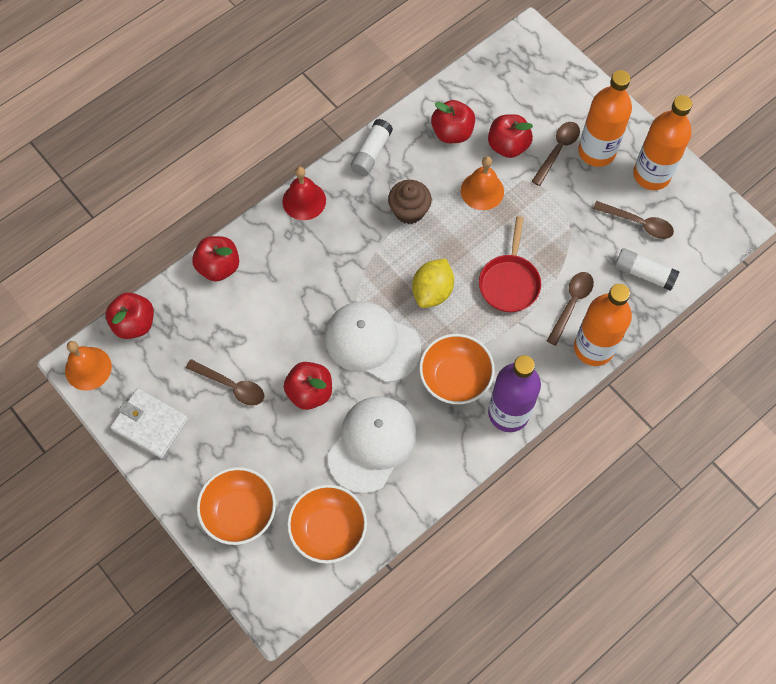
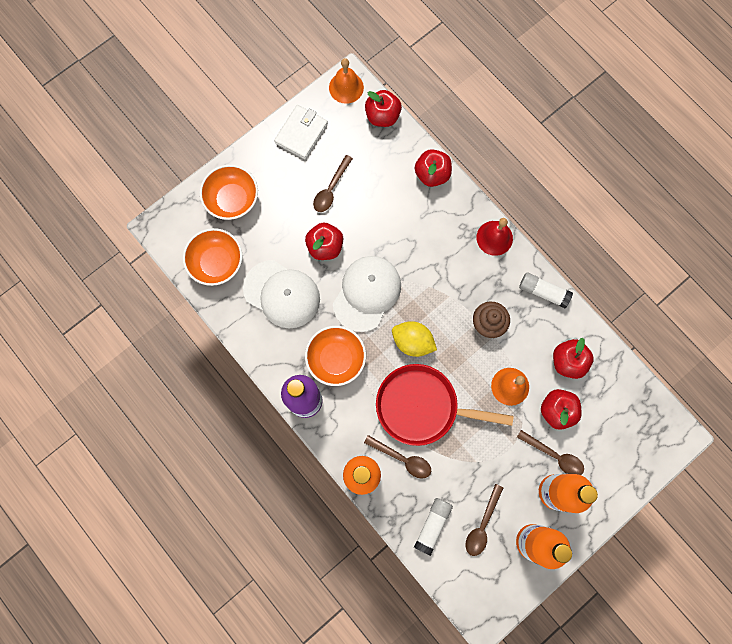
camera: 90 degrees right, 10 degrees up
red pan [479,216,541,312] -> red pan [376,364,514,446], size x1.53

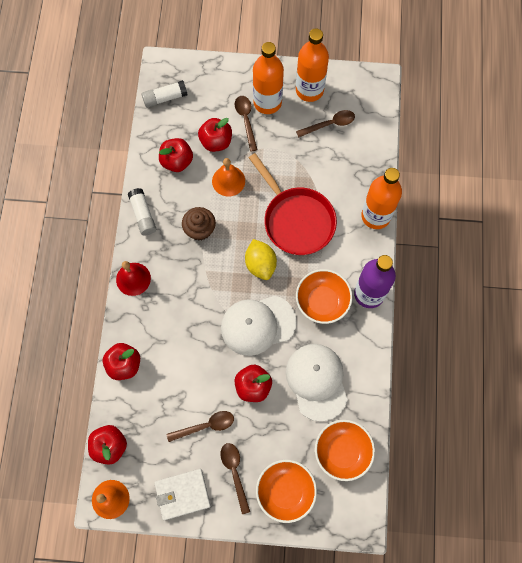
camera: 135 degrees left, 5 degrees down
brown spoon [364,435,431,479] -> brown spoon moved to [220,443,250,514]
white glue stick [414,498,453,556] -> white glue stick moved to [142,80,188,108]

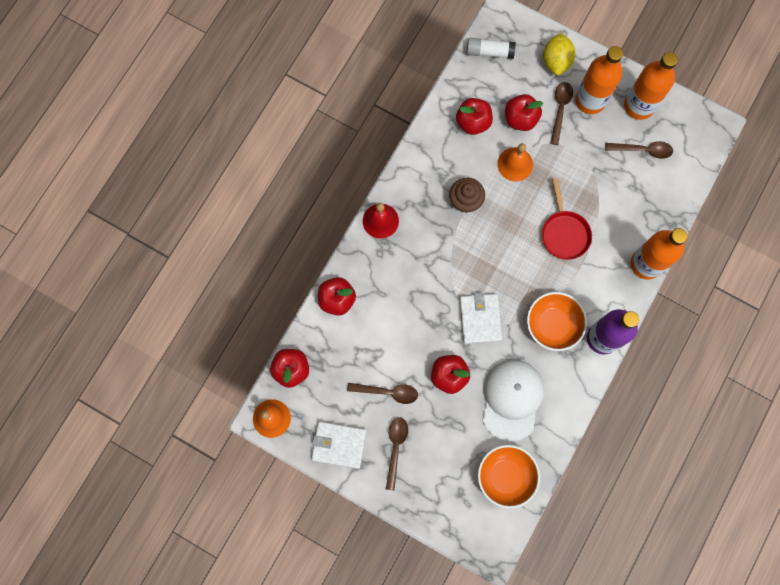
camera: 25 degrees right, 5 degrees up
white glue stick [128,188,156,235] -> none
white cap [221,296,297,356] -> white wallet [459,293,502,344]
yellow lemon [245,239,277,280] -> yellow lemon moved to [543,33,575,75]
red pan [249,153,337,255] -> red pan [542,178,592,260], size x0.65
orange bowl [256,460,317,523] -> none

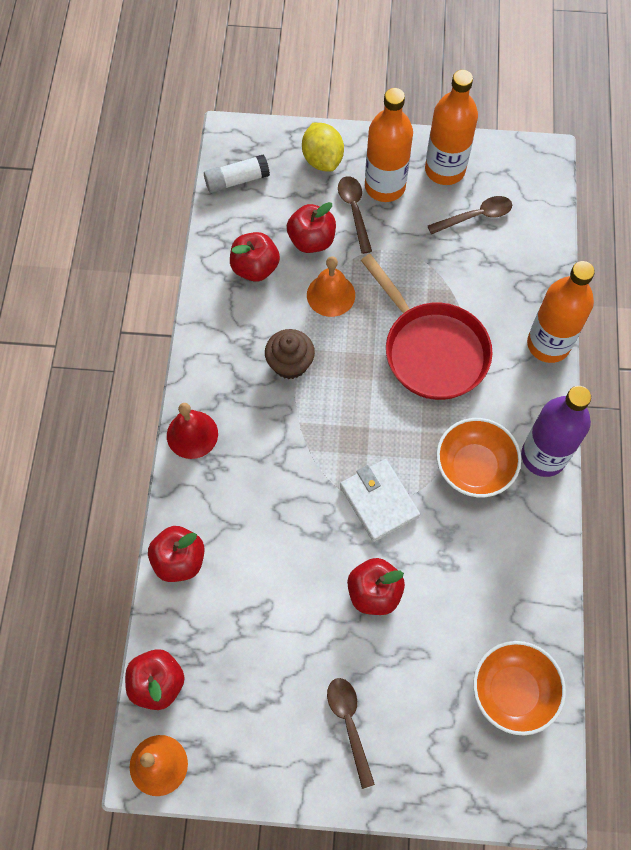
camera: 25 degrees left, 10 degrees down
white wallet [311,421,367,469] -> none
brown spoon [347,383,418,404] -> none
white cap [482,360,544,441] -> none
red pan [542,178,592,260] -> red pan [361,254,492,400], size x1.53

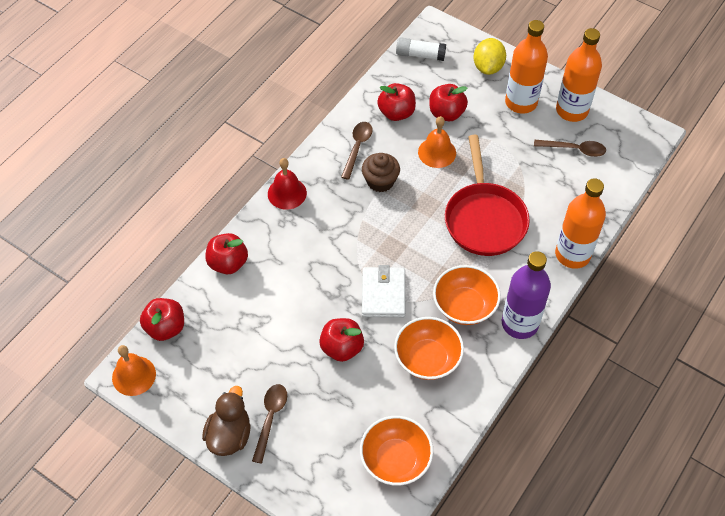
camera: 30 degrees right, 10 degrees down
brown spoon [338,176,372,254] -> brown spoon moved to [341,122,373,180]
none -> brown duck [202,386,251,456]
none -> orange bowl [394,317,464,380]

